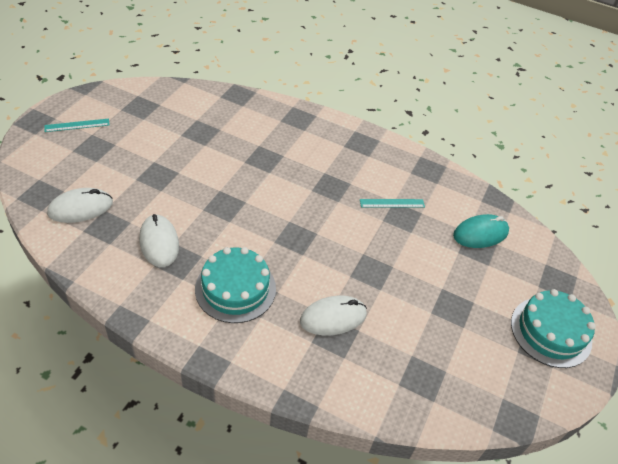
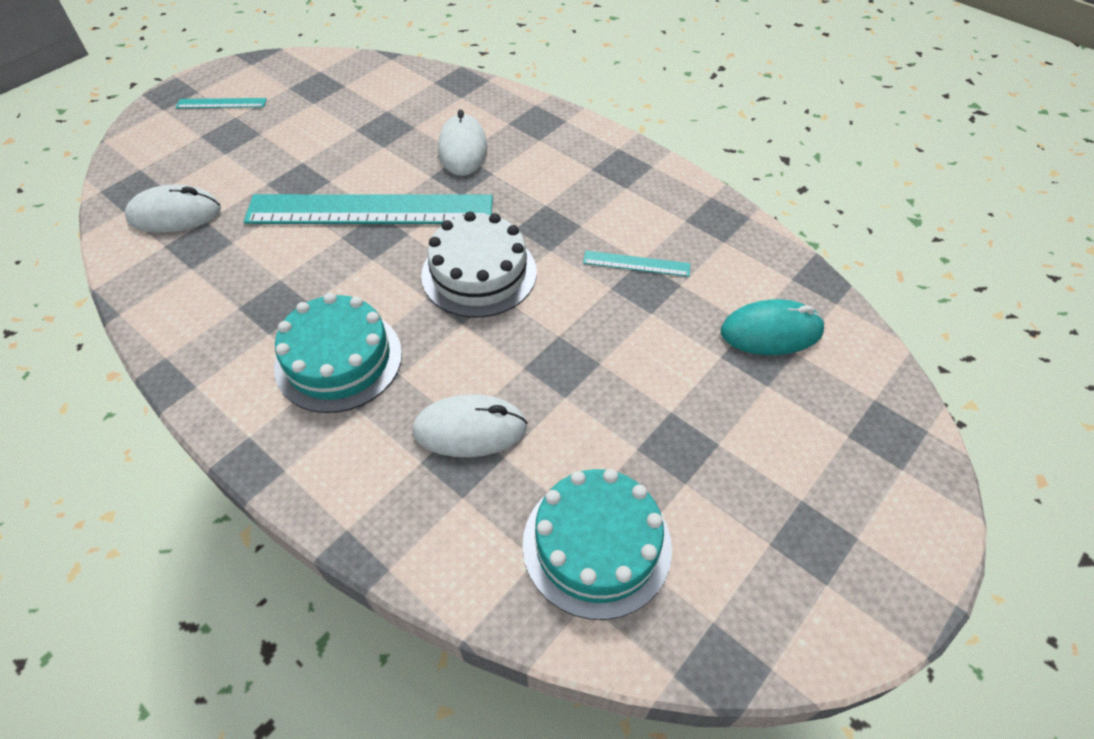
camera: 20 degrees right, 5 degrees up
white mouse [139,214,179,267] -> white mouse moved to [438,110,487,176]
turquoise cake [511,289,596,368] -> turquoise cake moved to [523,469,672,620]
none -> turquoise ruler [244,194,493,224]
none -> white cake [421,212,537,318]

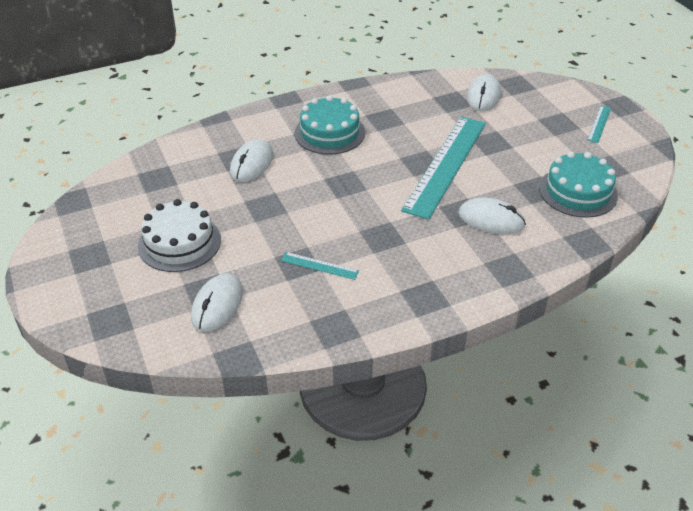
camera: 115 degrees right, 10 degrees down
white cake [421,212,537,318] -> white cake moved to [138,199,221,272]
turquoise cake [523,469,672,620] -> turquoise cake moved to [539,152,618,218]
turquoise ruler [583,251,690,277] -> turquoise ruler turned 75 degrees clockwise [281,252,359,280]
turquoise mouse [721,299,825,355] -> white mouse [191,273,243,332]

